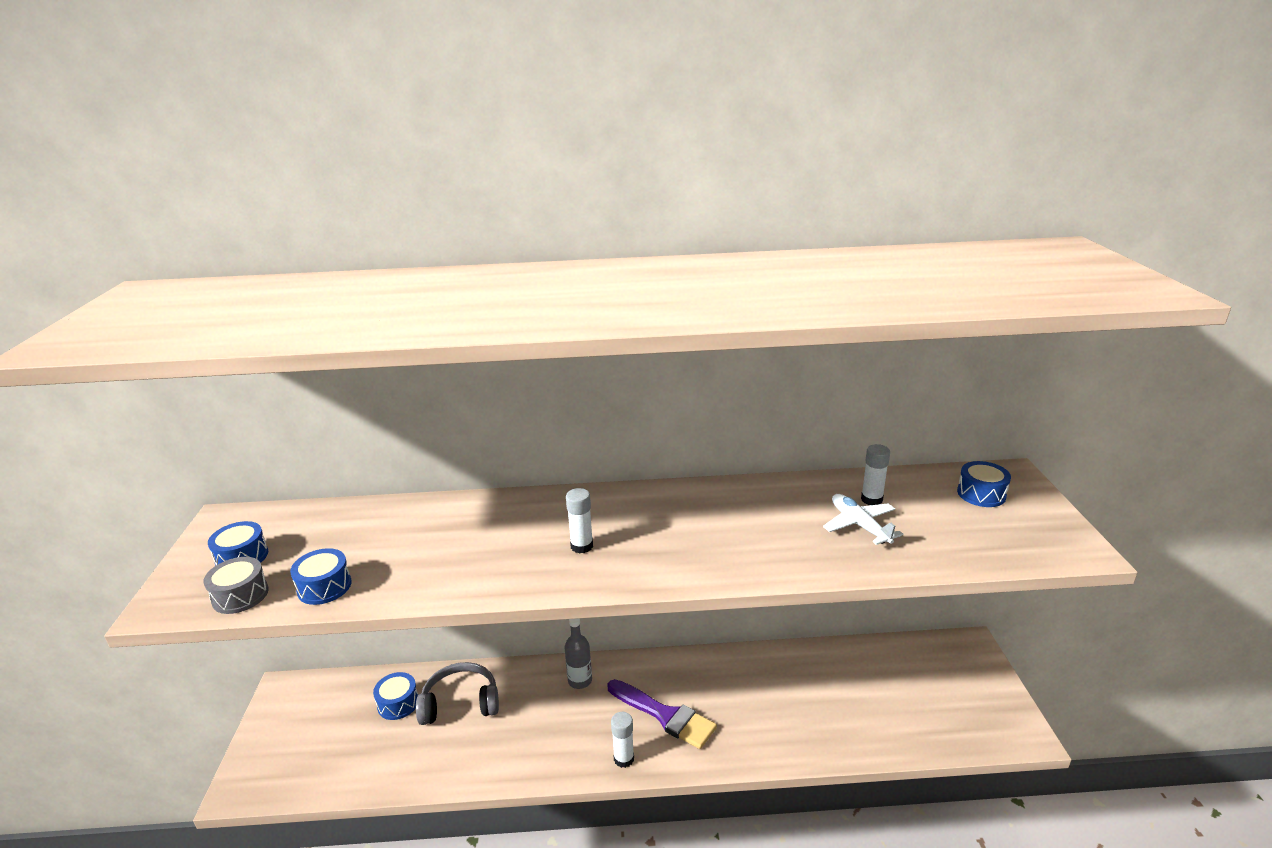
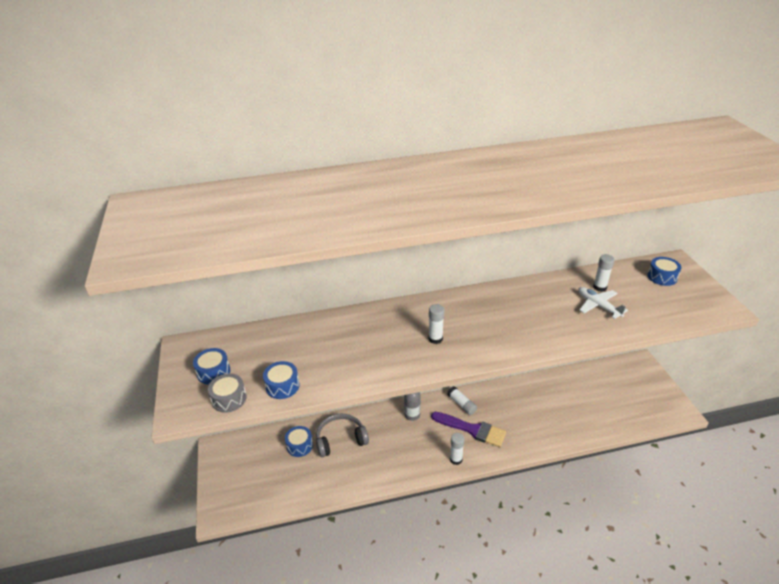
camera: 10 degrees left, 10 degrees up
none -> white glue stick [447,386,477,415]

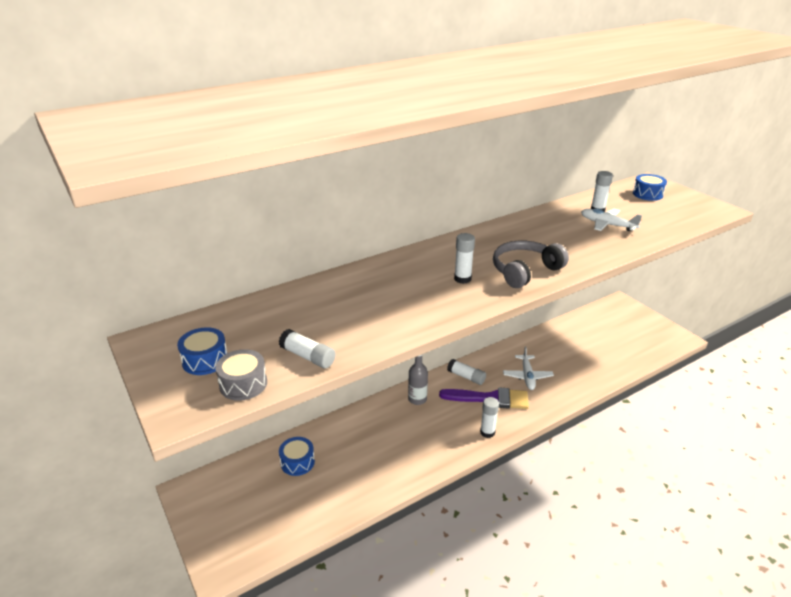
camera: 20 degrees left, 5 degrees down
blue drum [263,361,300,399] -> white glue stick [279,329,336,368]
grey headphones [316,414,369,457] -> grey headphones moved to [493,241,569,288]
none -> white plane [503,346,554,390]

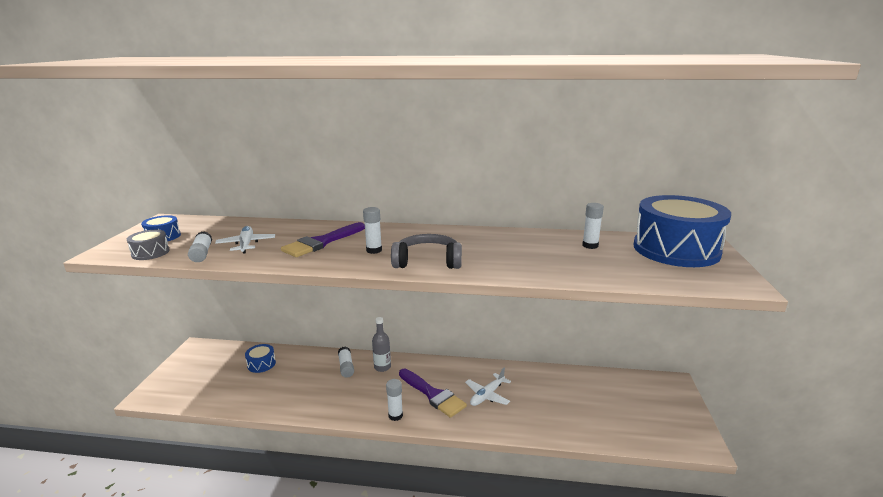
camera: 40 degrees right, 10 degrees down
white glue stick [447,359,486,385] -> white glue stick moved to [338,347,354,378]
white plane [581,209,642,231] -> white plane moved to [215,226,275,254]
blue drum [633,174,667,201] -> blue drum [633,195,731,267], size x2.35
none -> purple brush [281,222,365,257]

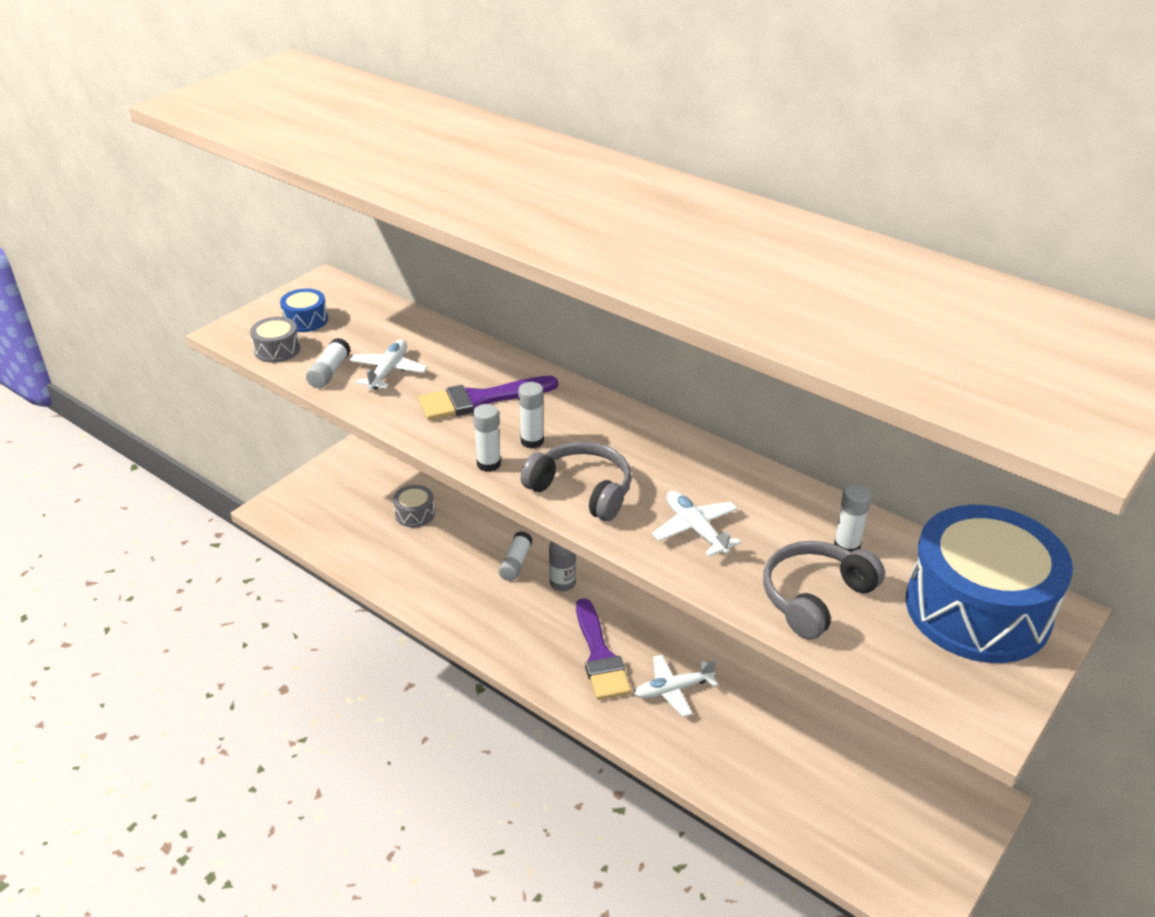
camera: 30 degrees right, 15 degrees up
blue drum [245,344,276,373] -> grey drum [393,485,435,527]
white glue stick [386,379,403,421] -> white glue stick moved to [473,404,501,472]
none -> white plane [652,491,741,556]
none -> grey headphones [763,541,885,639]

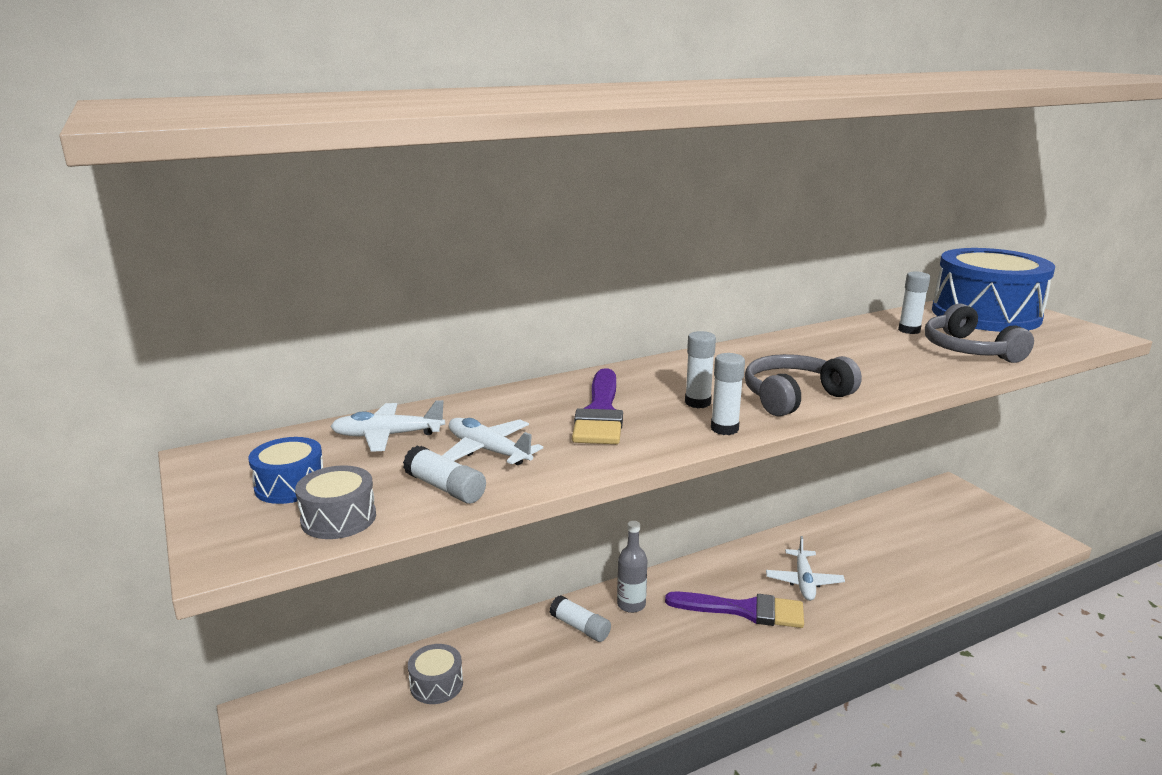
camera: 65 degrees left, 15 degrees down
white plane [652,491,741,556] -> white plane moved to [330,400,445,452]

